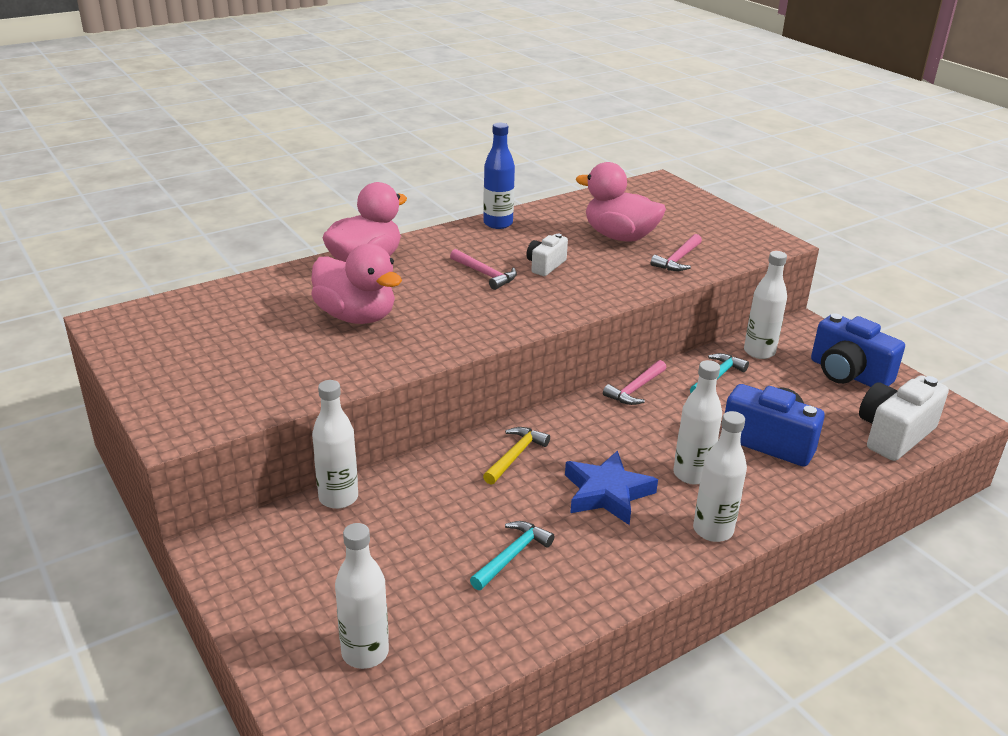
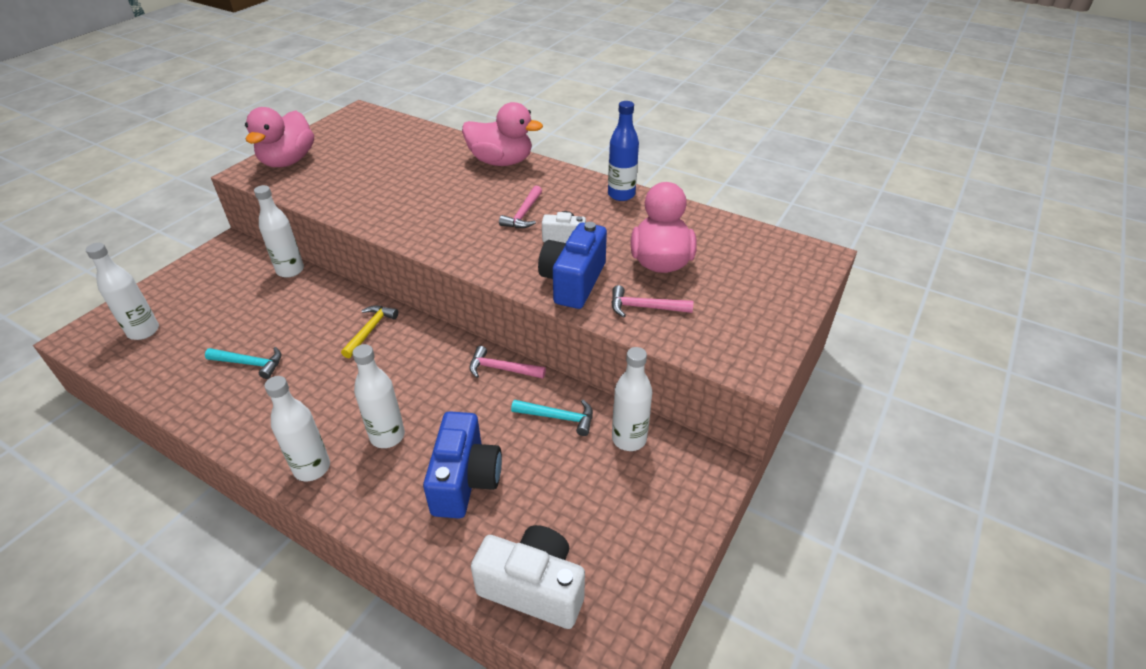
camera: 65 degrees right, 10 degrees up
pink duck [311,244,402,324] -> pink duck moved to [245,107,314,167]
yellow hammer [483,427,550,485] -> yellow hammer turned 75 degrees counterclockwise [341,305,398,358]
blue star [565,450,658,525] -> none
blue camera [811,313,905,387] -> blue camera moved to [538,222,607,309]

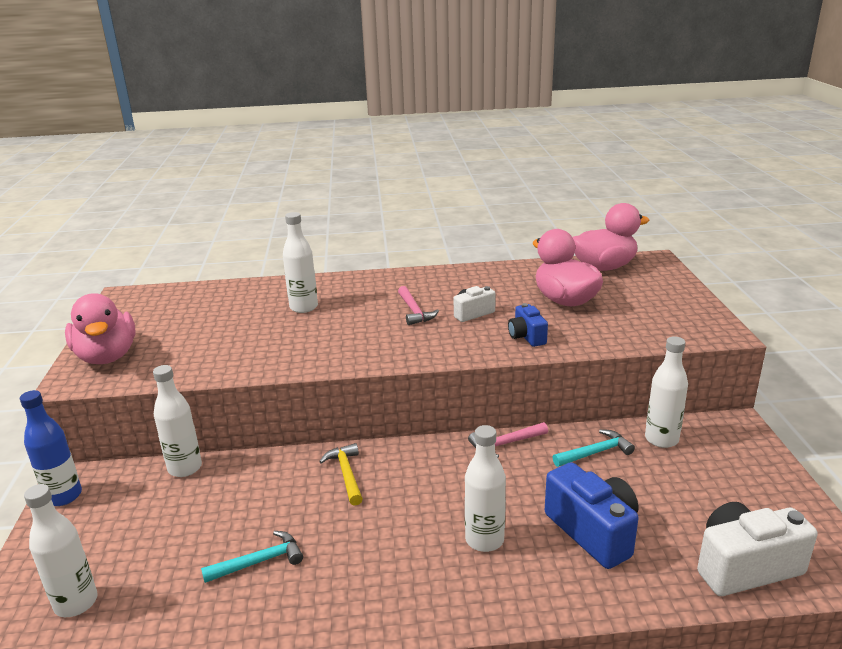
camera: 35 degrees left, 15 degrees down
white bottle [264,376,330,481] -> white bottle moved to [283,212,318,313]
pink duck [462,102,543,166] -> pink duck moved to [573,203,649,271]
blue camera [538,222,607,309] -> blue camera [508,303,548,347], size x0.57
blue bottle [608,101,639,201] -> blue bottle moved to [20,390,82,506]
pink hammer [611,285,693,317] -> none

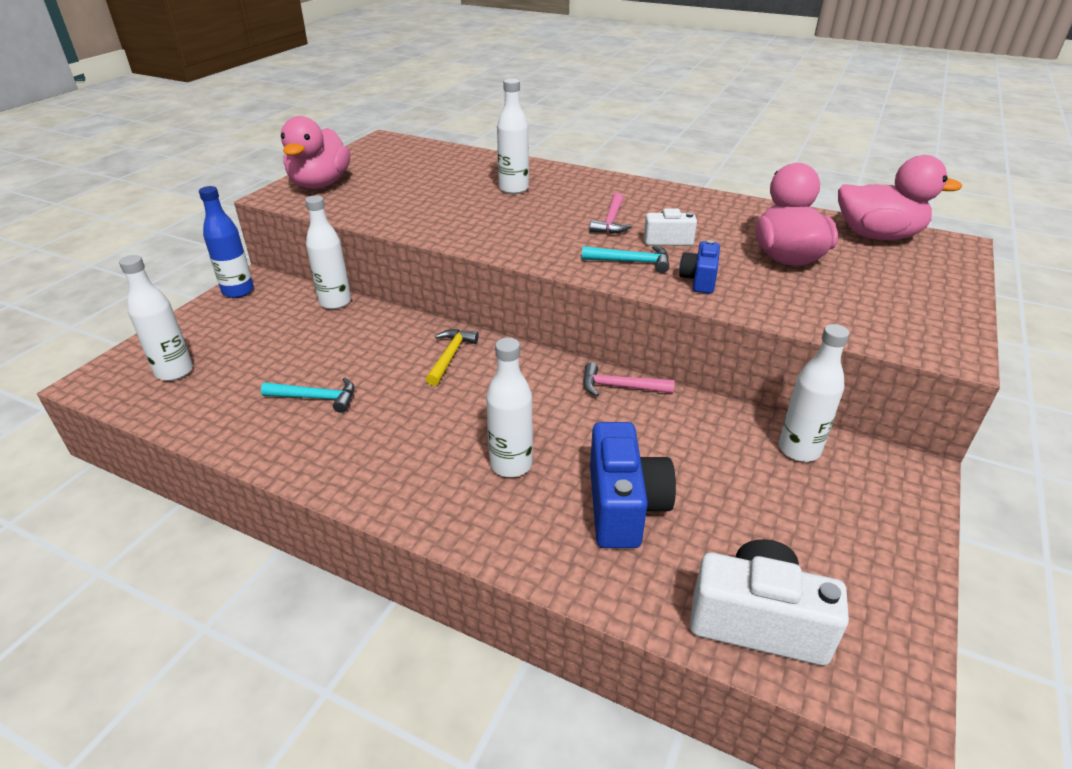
camera: 30 degrees right, 10 degrees up
turquoise hammer [553,429,635,467] -> turquoise hammer moved to [582,245,669,273]

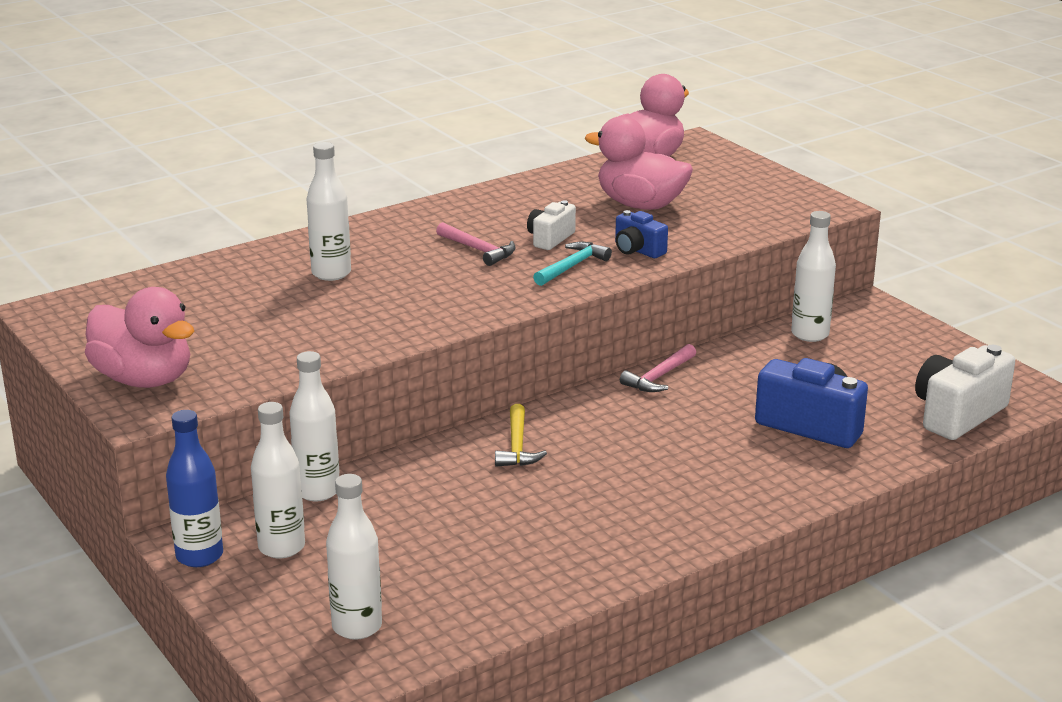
camera: 60 degrees left, 10 degrees down
turquoise hammer [261,378,355,413] -> none
yellow hammer [426,329,479,386] -> yellow hammer turned 135 degrees counterclockwise [495,404,547,467]
white bottle [486,338,533,477] -> white bottle moved to [251,402,305,558]

